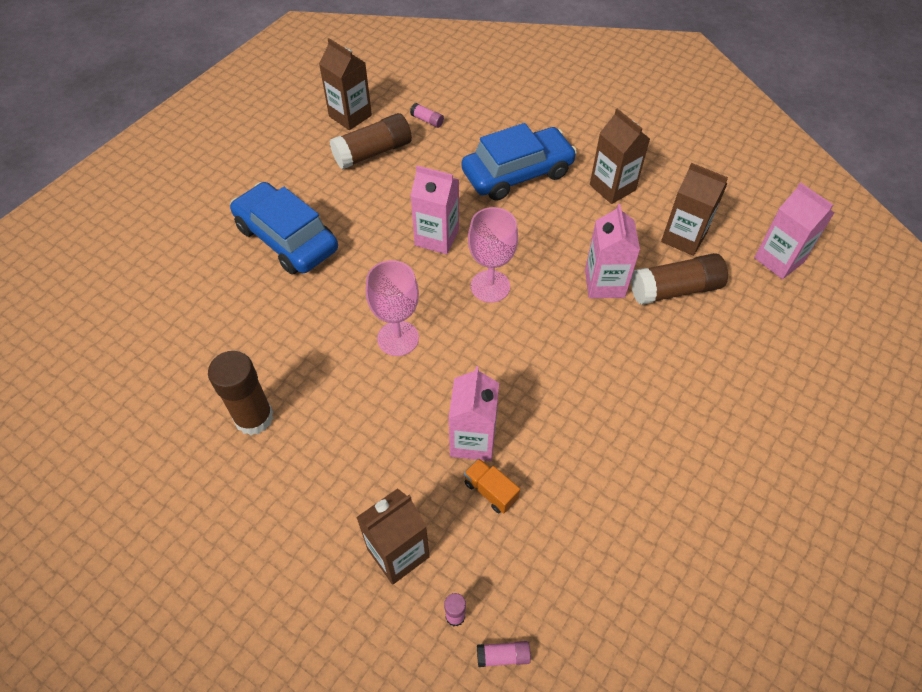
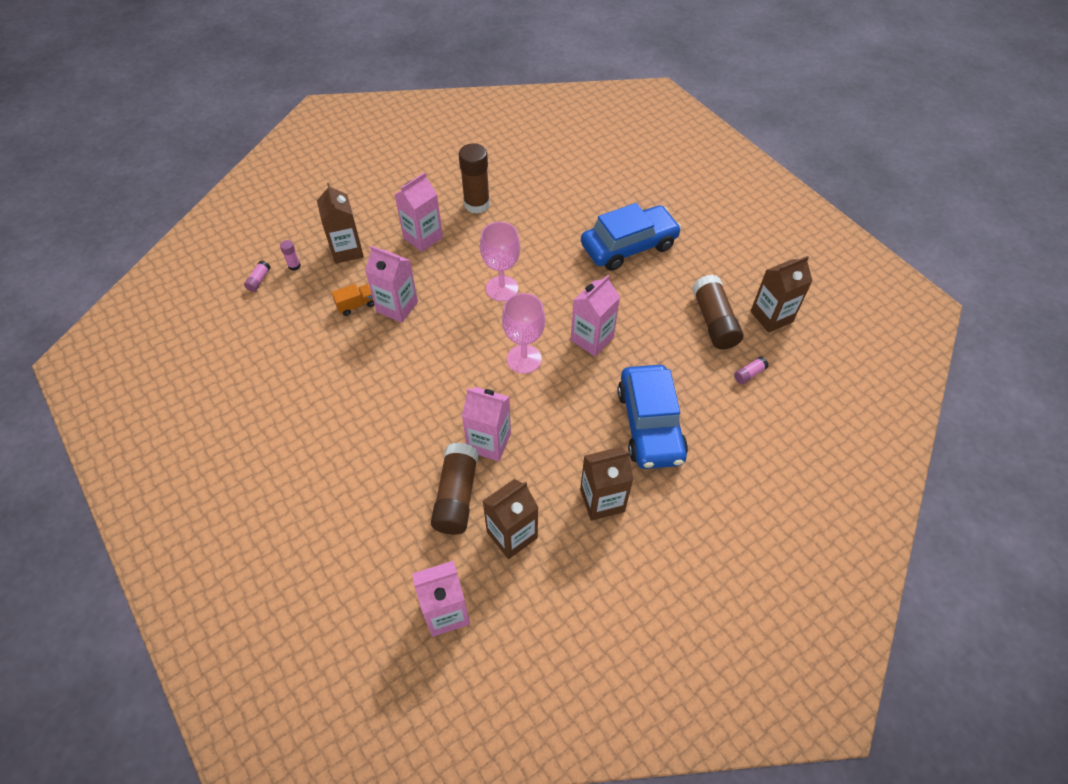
camera: 110 degrees right, 0 degrees up
none -> pink carton [395,172,443,252]

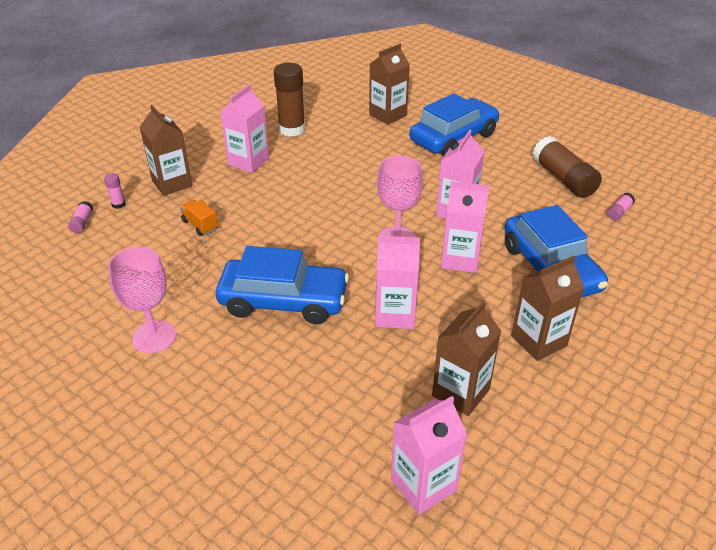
camera: 15 degrees left, 15 degrees down
orange truck [331,284,374,316] -> orange truck turned 90 degrees counterclockwise [179,199,218,236]
pink carton [365,246,418,323] -> pink carton moved to [441,181,489,273]
brown glue stick [431,442,479,535] -> none
pink goblet [480,222,520,301] -> pink goblet moved to [108,247,176,353]
brown carton [751,256,812,333] -> brown carton moved to [369,44,410,125]
none -> blue car [216,246,349,324]

